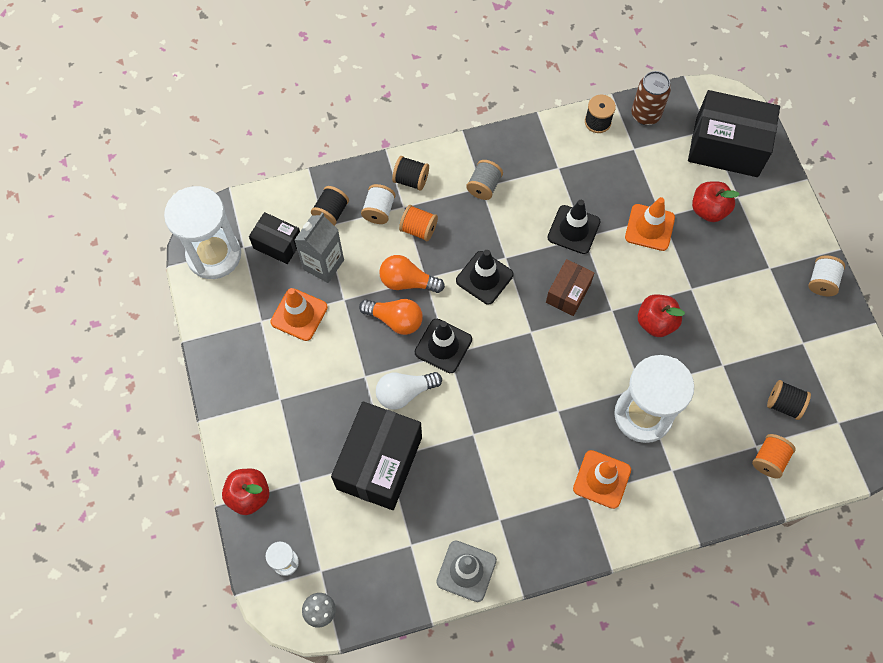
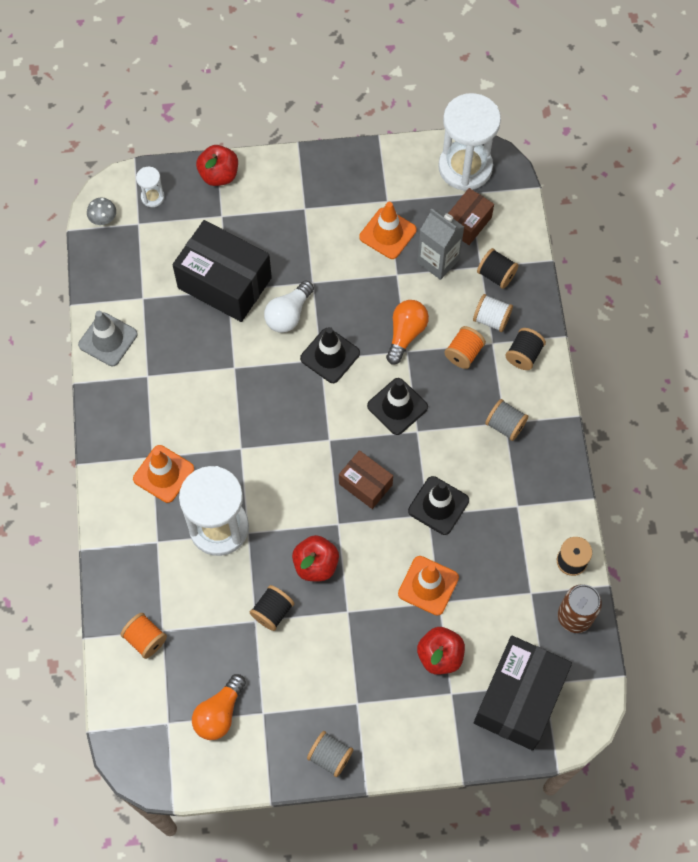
camera: 100 degrees right, 0 degrees up
black box [249,212,300,264] -> brown box [448,188,494,245]
orange light bulb [359,299,423,335] -> orange light bulb moved to [192,674,246,740]
white light bulb [376,372,442,410] -> white light bulb turned 135 degrees counterclockwise [264,281,314,333]
black spool [767,380,811,420] -> black spool moved to [250,585,294,631]
white spool [808,255,845,296] -> grey spool [307,731,353,777]

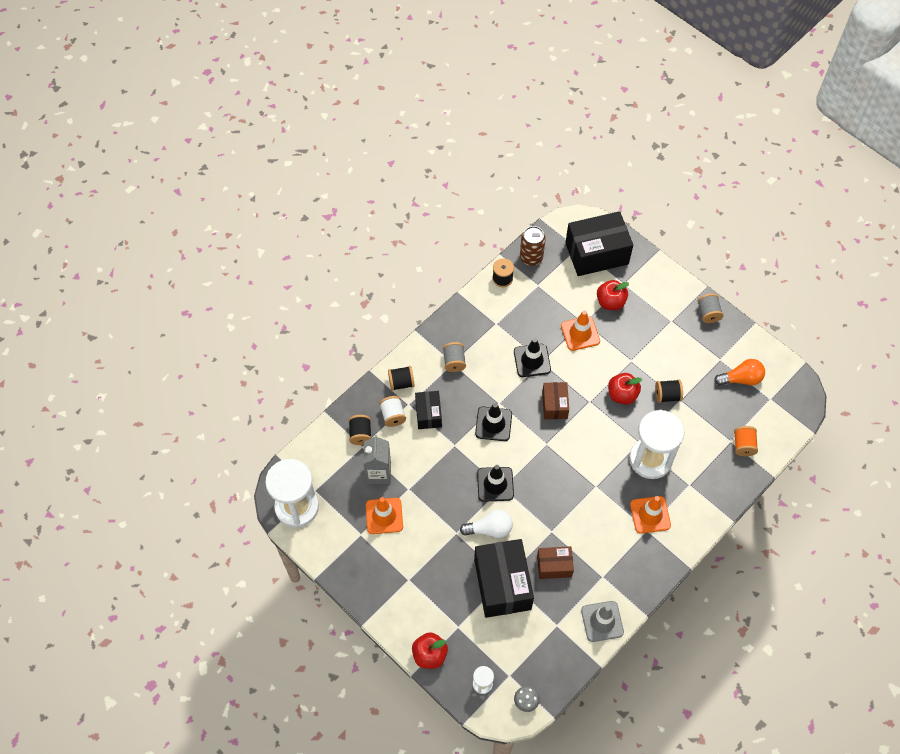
camera: 130 degrees left, 5 degrees down
orange light bulb [386,300,429,364] -> none
orange spool [444,326,486,369] -> black box [415,391,442,429]
brown box [448,188,494,245] -> brown box moved to [537,546,574,579]

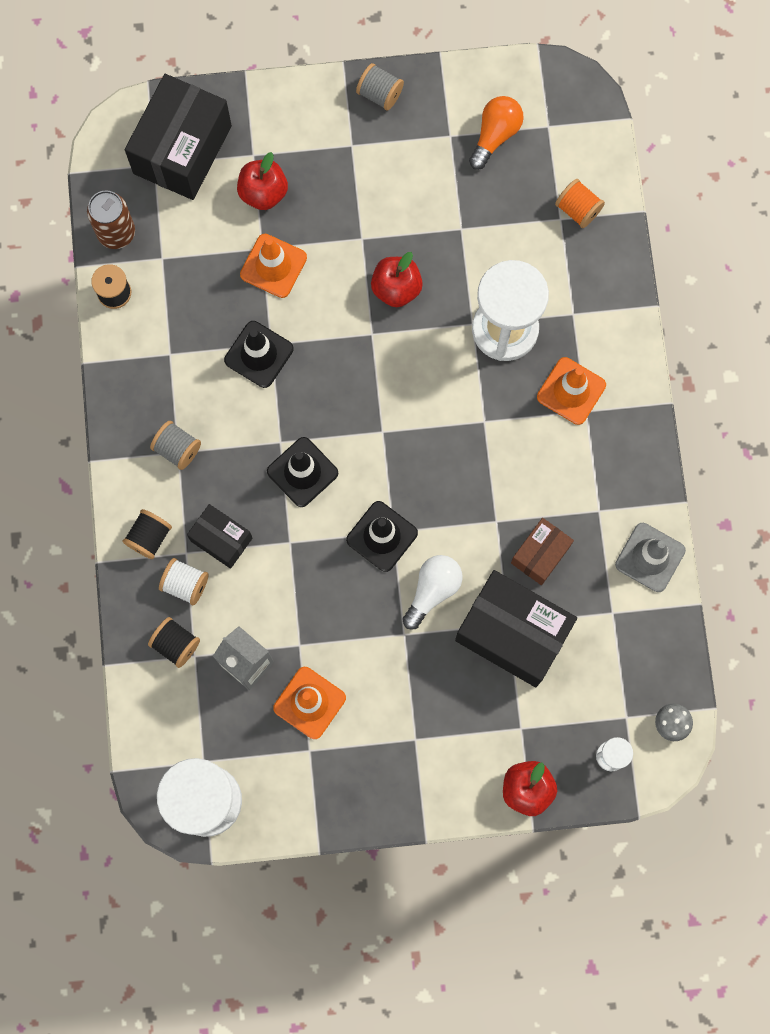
camera: 50 degrees left, 15 degrees up
brown box [542,382,569,419] -> none
black spool [655,379,683,403] -> none

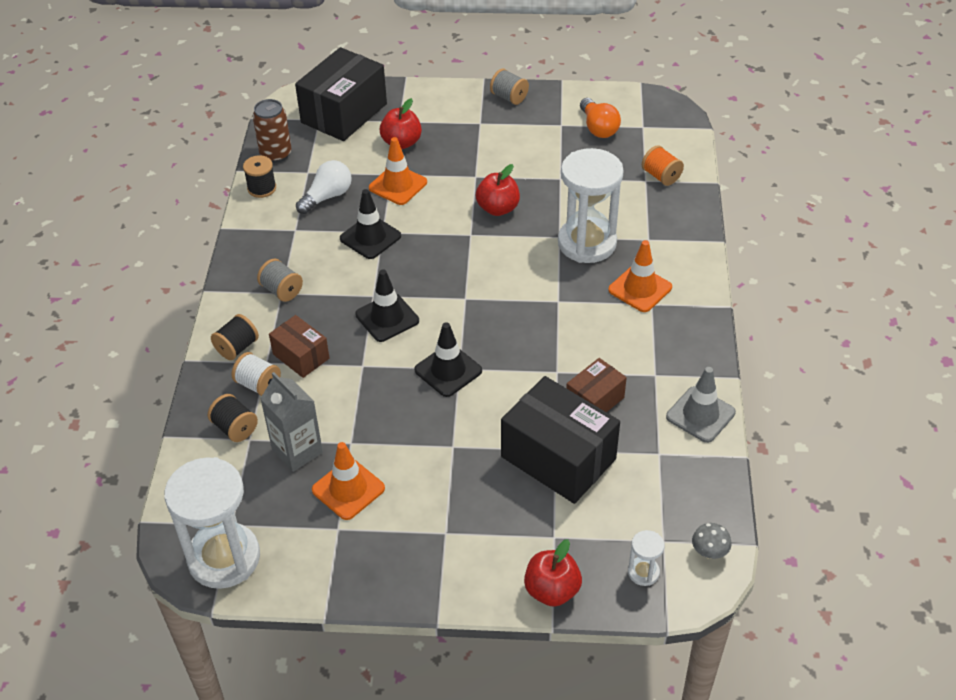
camera: 10 degrees right, 30 degrees down
black box [187,504,252,569] -> brown box [269,315,329,378]
white light bulb [402,555,462,630] -> white light bulb moved to [296,160,352,214]
orange light bulb [469,96,524,170] -> orange light bulb turned 120 degrees clockwise [580,98,621,138]

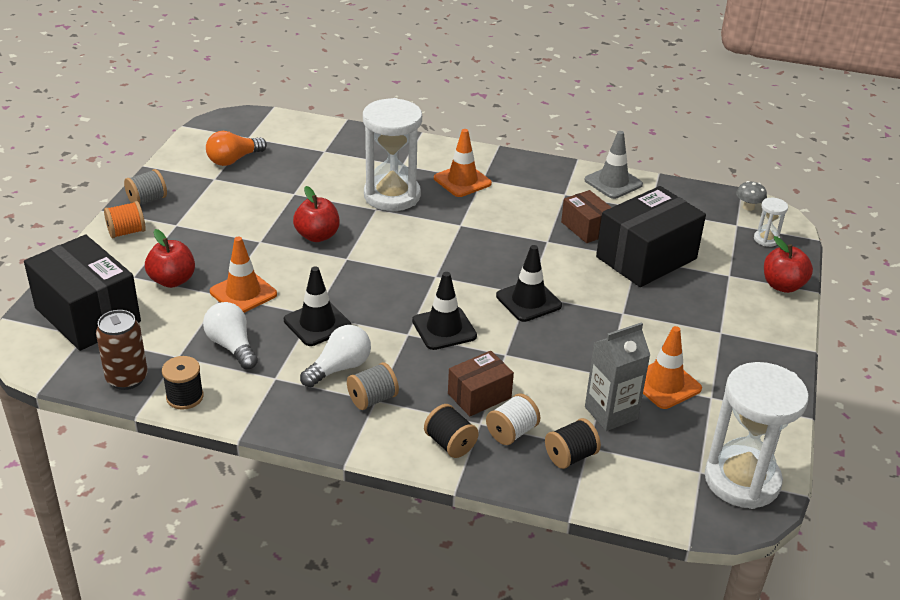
camera: 80 degrees left, 10 degrees down
orange light bulb [580,98,621,138] -> orange light bulb turned 150 degrees clockwise [206,131,267,166]
orange spool [642,145,684,186] -> orange spool moved to [104,201,146,238]
none -> white light bulb [300,325,371,388]

